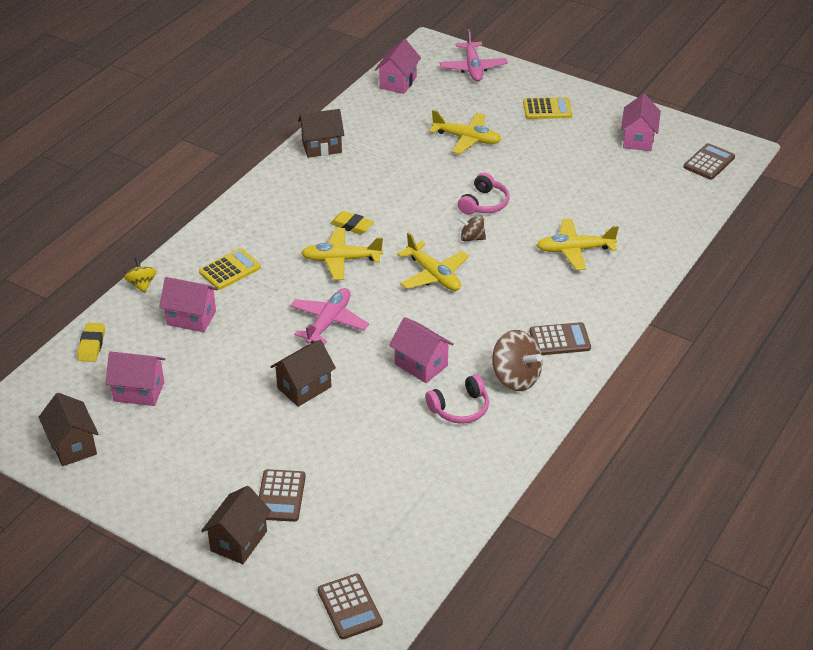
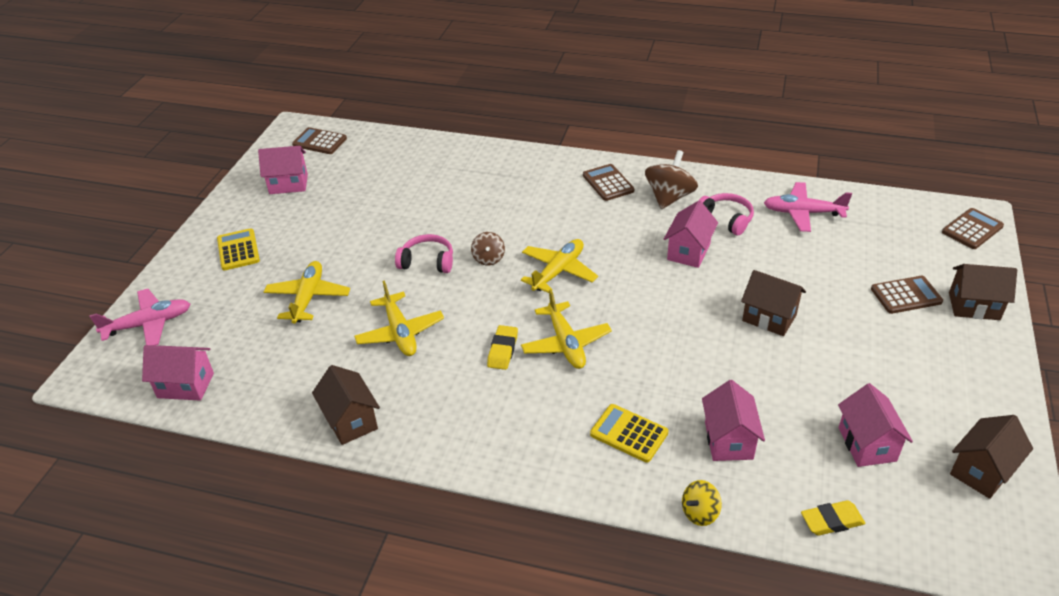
camera: 105 degrees left, 0 degrees up
pink plane [290,288,369,345] -> pink plane moved to [764,182,852,232]
yellow plane [537,219,619,270] -> yellow plane moved to [354,280,444,356]

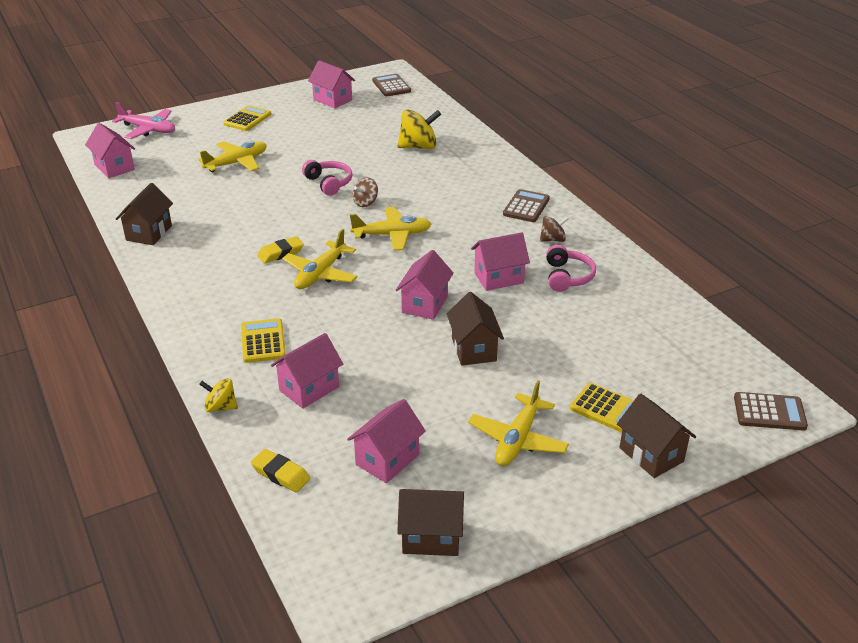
camera: 45 degrees right, 5 degrees down
yellow plane [354,280,444,356] -> yellow plane moved to [468,380,569,466]
brown spinning top [645,150,698,209] -> brown spinning top [540,216,569,242], size x0.57
pink plane [764,182,852,232] -> none
brown calculator [871,276,943,314] -> yellow calculator [570,383,634,433]
none -> pink house [396,250,454,320]
none -> yellow spinning top [398,109,441,149]

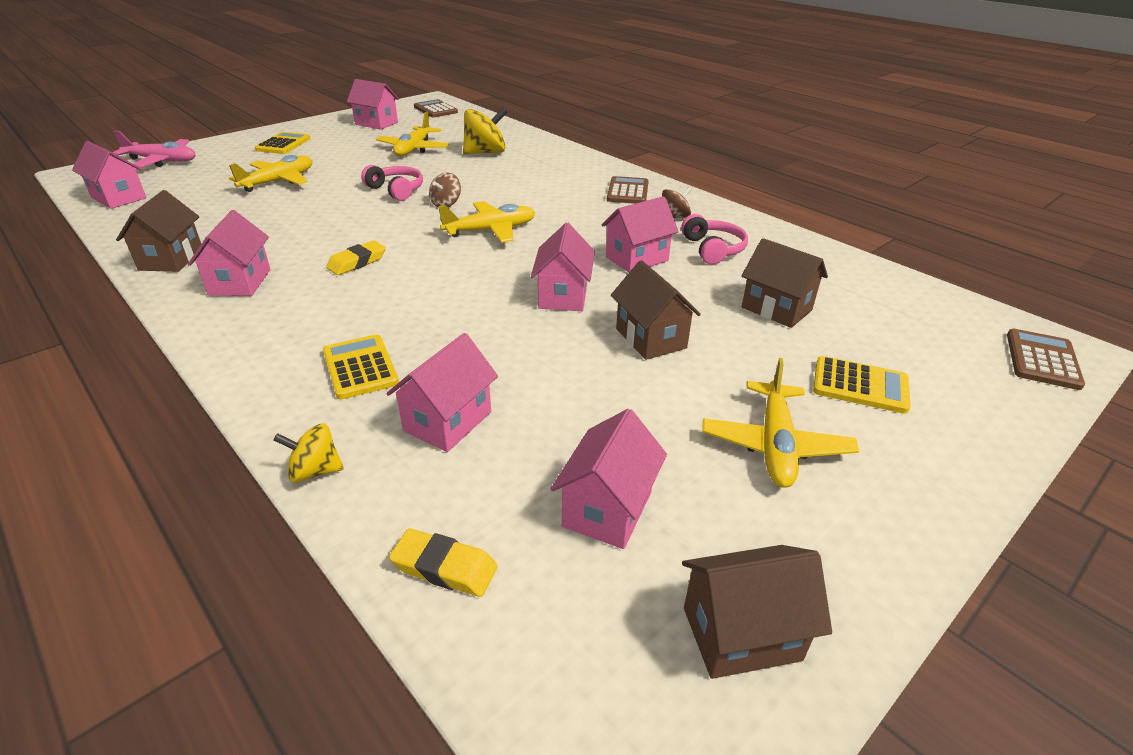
camera: 15 degrees left, 0 degrees up
yellow plane [282,229,357,289] -> yellow plane moved to [376,112,449,156]
brown house [617,394,696,478] -> brown house moved to [742,238,828,328]
brown calculator [734,392,808,430] -> brown calculator turned 60 degrees counterclockwise [1007,329,1085,390]
none -> pink house [188,210,271,296]

